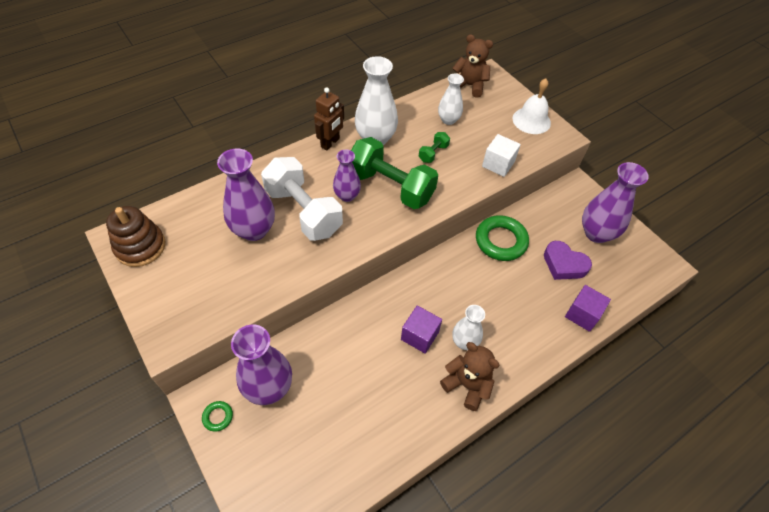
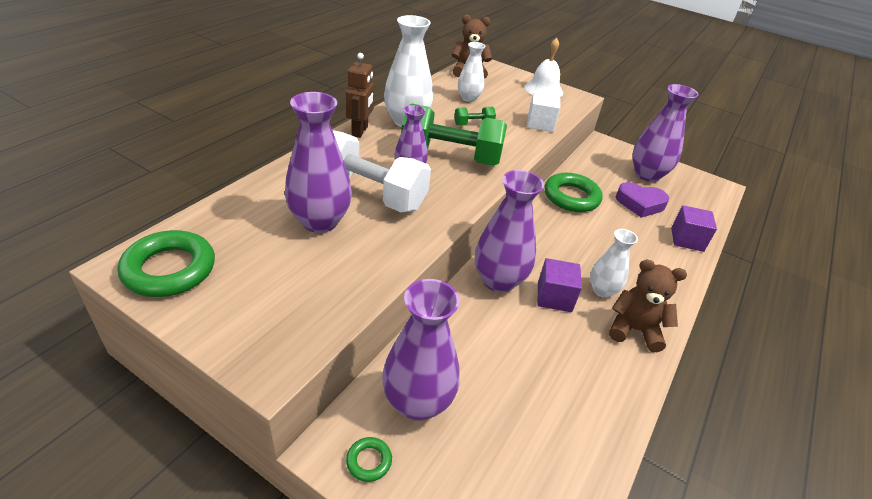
camera: 25 degrees left, 15 degrees down
brown stacking toy [106,206,165,267] -> green ring [118,230,215,297]
green dumbbell [419,132,450,163] -> green dumbbell turned 60 degrees clockwise [454,107,496,125]
none -> purple vase [475,170,544,293]

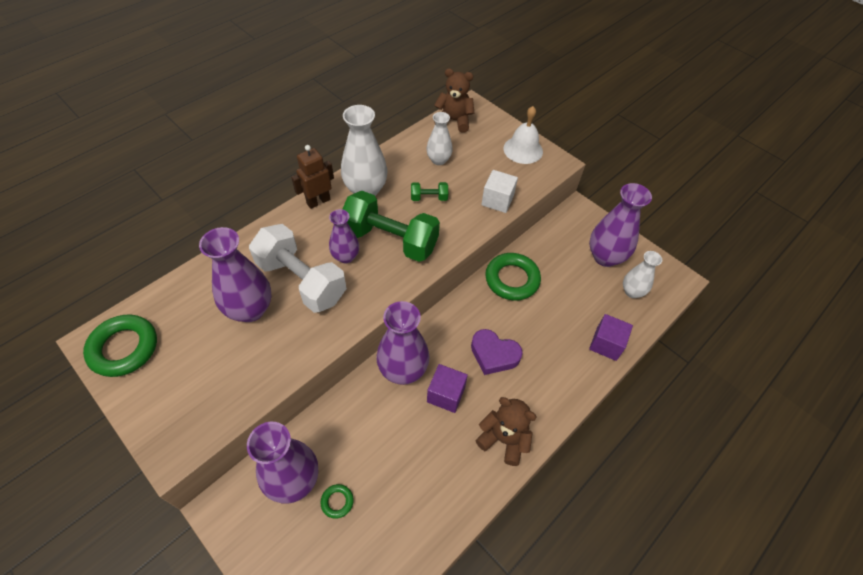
camera: 15 degrees right, 15 degrees up
brown robot [346,53,374,138] -> brown robot turned 150 degrees counterclockwise [291,145,334,209]
green ring [346,437,392,482] -> green ring moved to [321,484,354,519]
white vase [590,229,638,298] -> white vase moved to [623,251,662,298]
purple heart [616,182,669,218] -> purple heart moved to [471,329,523,375]

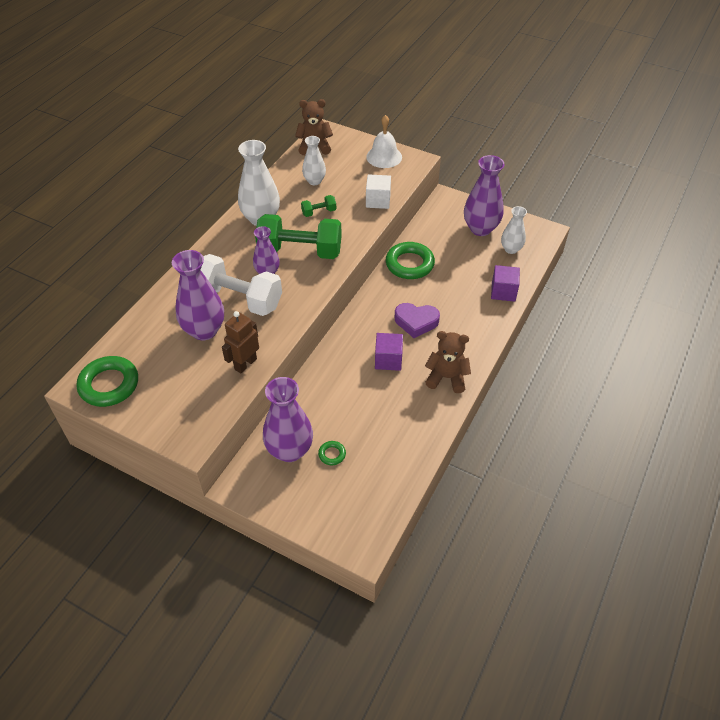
camera: 15 degrees left, 5 degrees down
brown robot [291,145,334,209] -> brown robot moved to [222,311,259,373]
purple vase [376,301,430,385] -> none

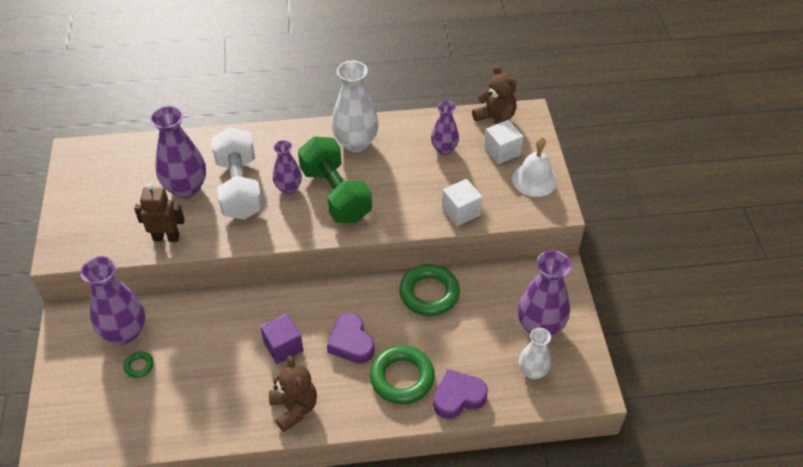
camera: 55 degrees right, 0 degrees up
green ring [77,356,138,407] -> green ring moved to [370,346,435,404]
green dumbbell [301,195,336,217] -> none
white vase [302,136,326,185] -> purple vase [431,101,459,155]
purple cube [491,265,520,302] -> purple heart [433,369,488,419]
none -> white cube [484,120,523,164]

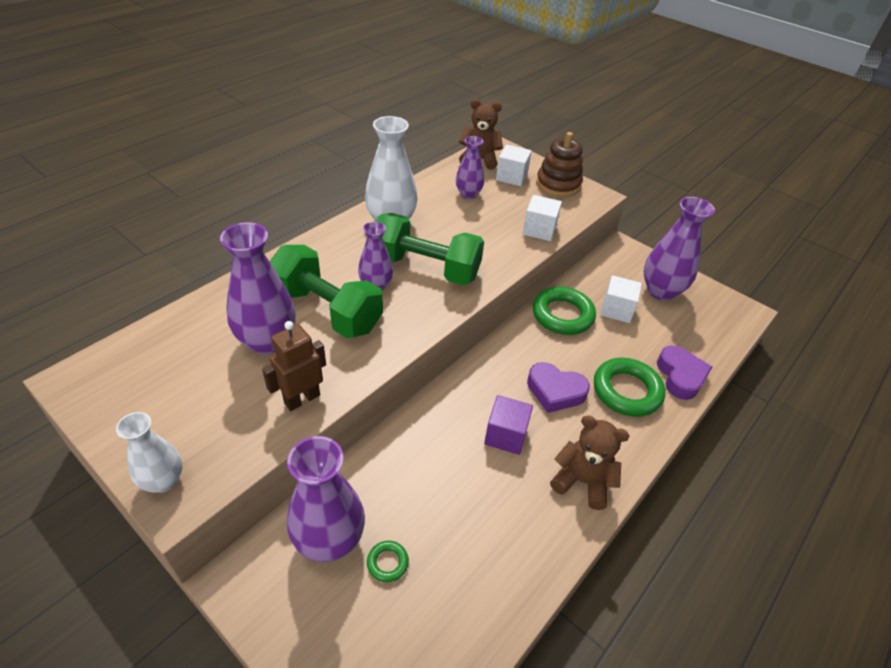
camera: 45 degrees left, 5 degrees down
white dumbbell [211,127,263,220] -> green dumbbell [270,245,383,338]
purple heart [433,369,488,419] -> purple heart turned 150 degrees clockwise [657,346,713,400]
white bell [512,137,557,197] -> brown stacking toy [536,132,583,197]
white vase [519,328,551,379] -> white vase moved to [116,412,183,493]
none -> white cube [600,275,642,323]

